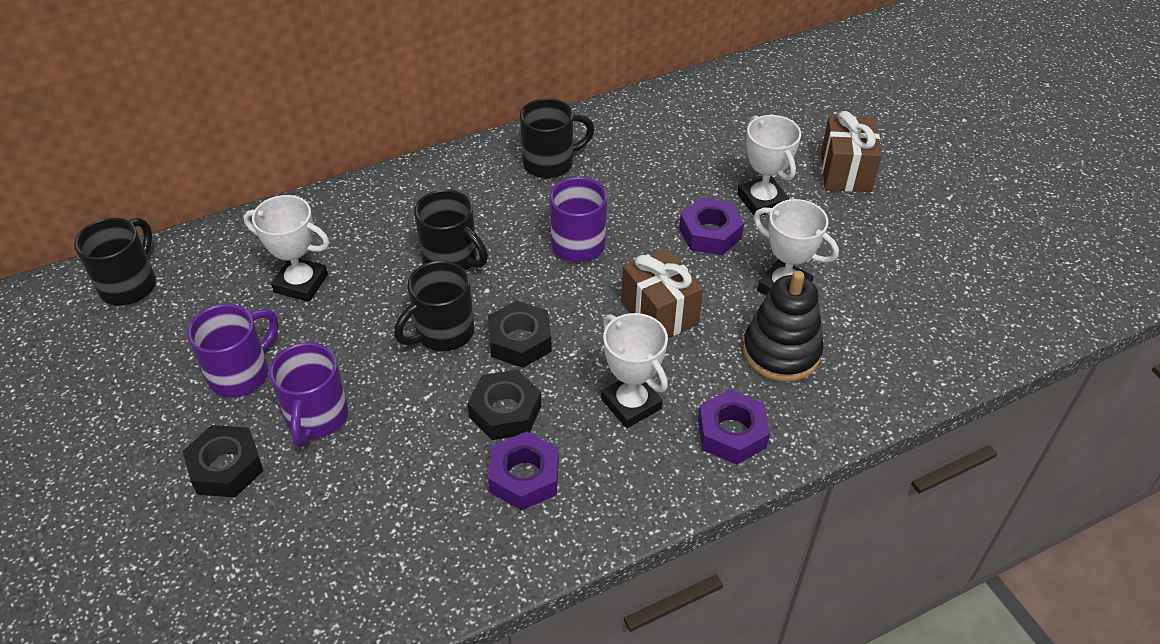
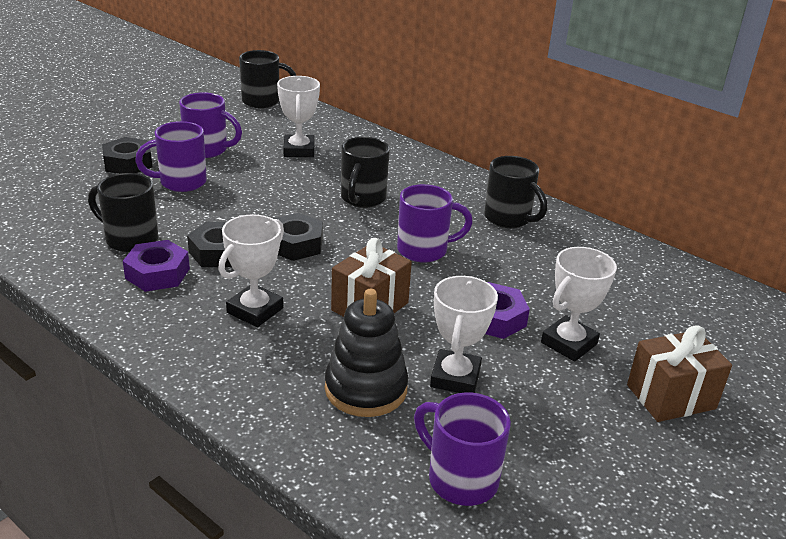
camera: 65 degrees right, 15 degrees down
black mug [394,261,474,351] -> black mug moved to [88,173,158,252]
purple nut [698,389,770,465] -> none
none -> purple mug [414,393,511,506]

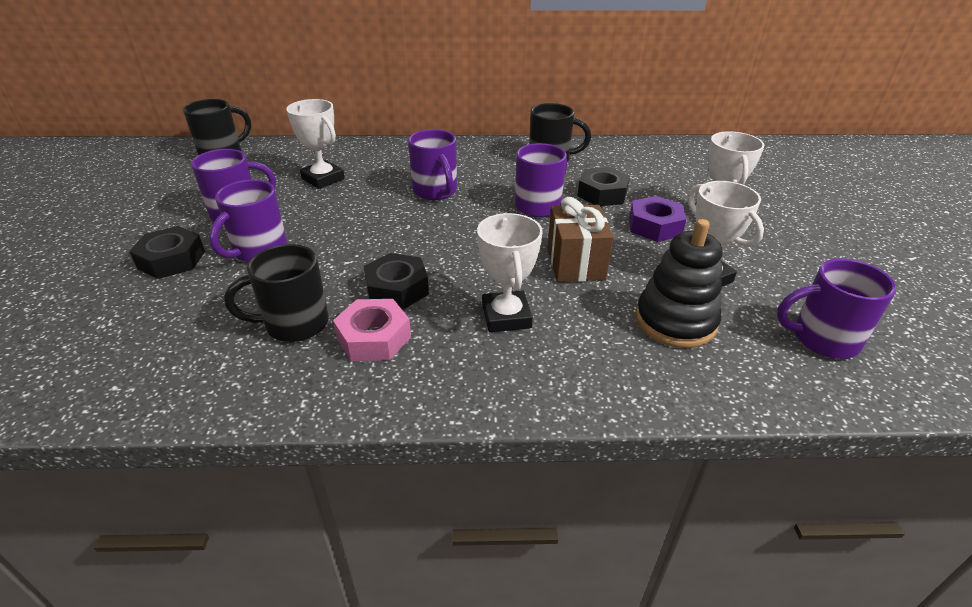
camera: 40 degrees left, 5 degrees up
purple nut [123,240,190,292] -> pink nut [333,299,411,361]
black nut [274,213,323,261] -> black nut moved to [577,167,630,206]
black mug [341,137,390,208] -> purple mug [408,129,457,200]
brown gift [627,325,732,422] -> none

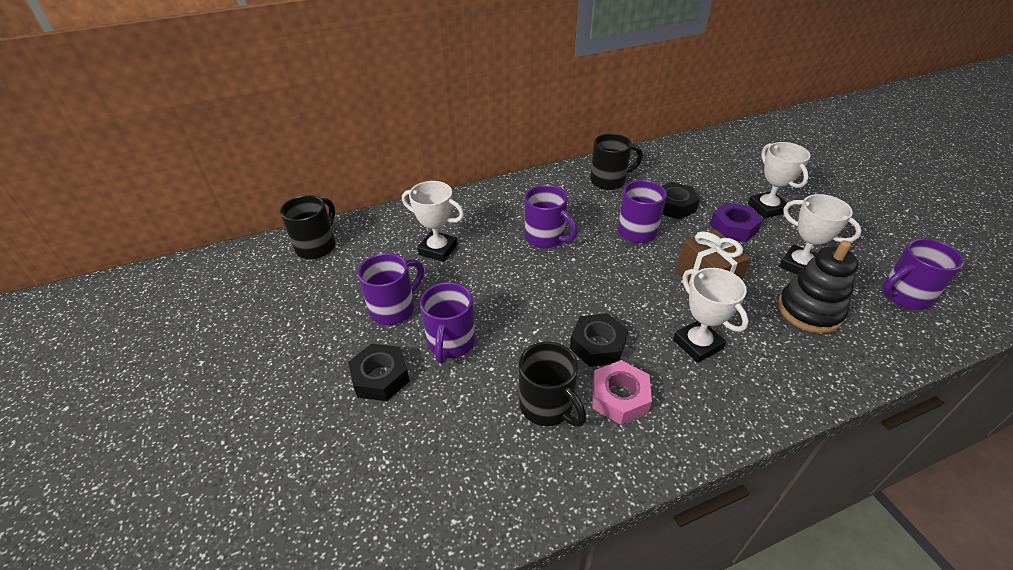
camera: 20 degrees left, 5 degrees up
black mug [224,244,329,342] -> black mug turned 90 degrees counterclockwise [519,342,586,427]

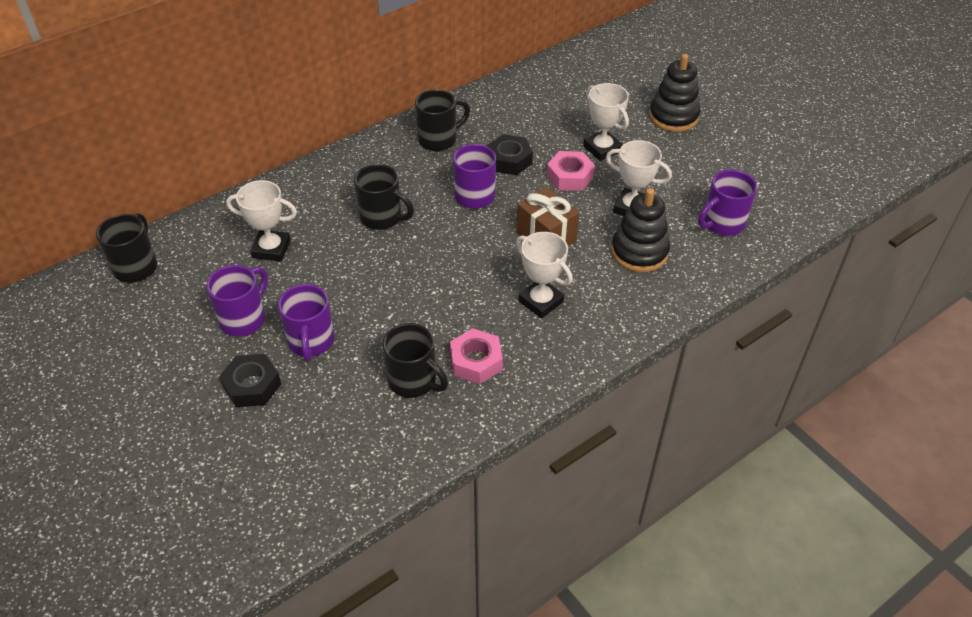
camera: 15 degrees left, 5 degrees up
purple mug [525,185,577,248] -> black mug [354,164,414,230]
black nut [570,313,628,367] -> none
purple nut [710,202,763,242] -> pink nut [547,151,595,191]
none -> black stacking toy [649,54,700,132]

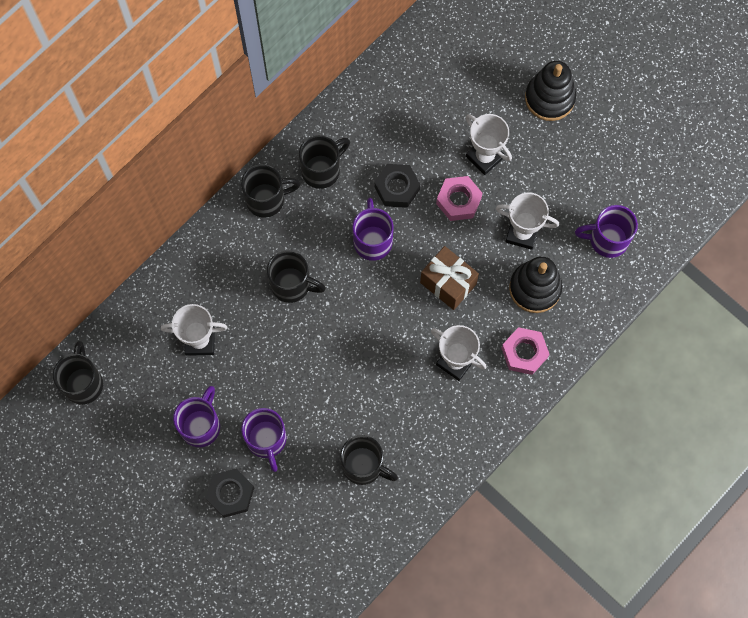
camera: 10 degrees left, 25 degrees up
pink nut [450,328,503,384] -> pink nut moved to [501,327,549,375]
purple mug [698,170,757,236] -> purple mug turned 45 degrees clockwise [575,205,638,258]
none -> black mug [241,164,301,218]

